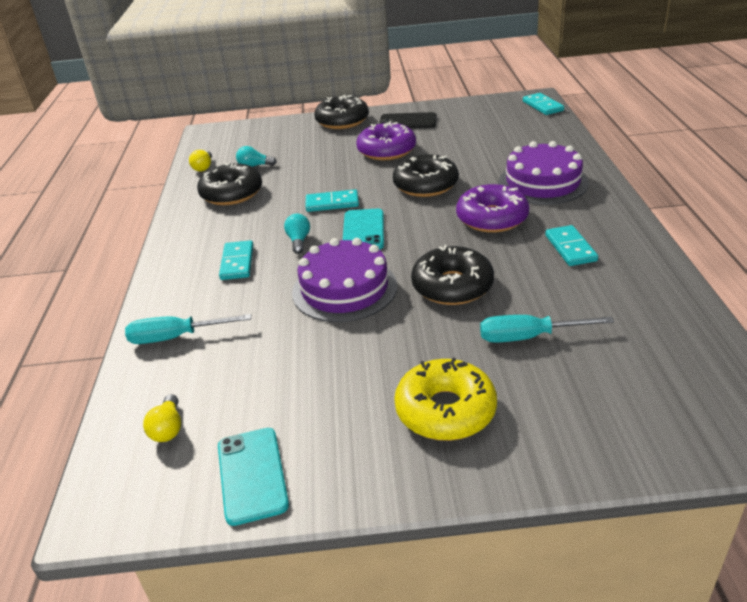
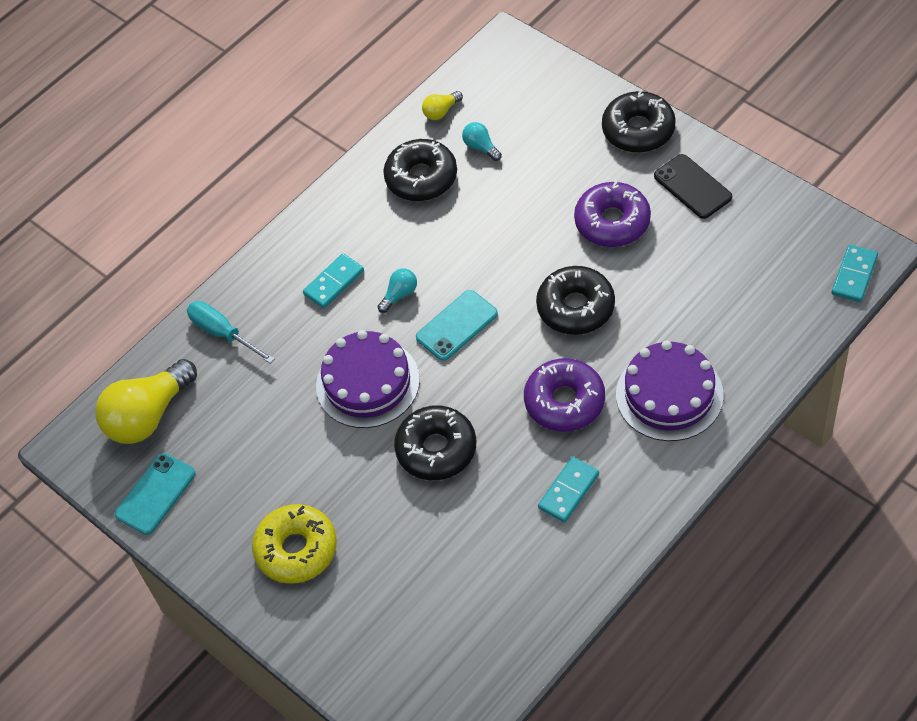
camera: 50 degrees right, 20 degrees up
yellow light bulb [143,394,181,442] -> yellow light bulb [95,359,197,444], size x2.23
turquoise domino [306,189,359,212] -> none
turquoise screwdriver [480,315,614,343] -> none

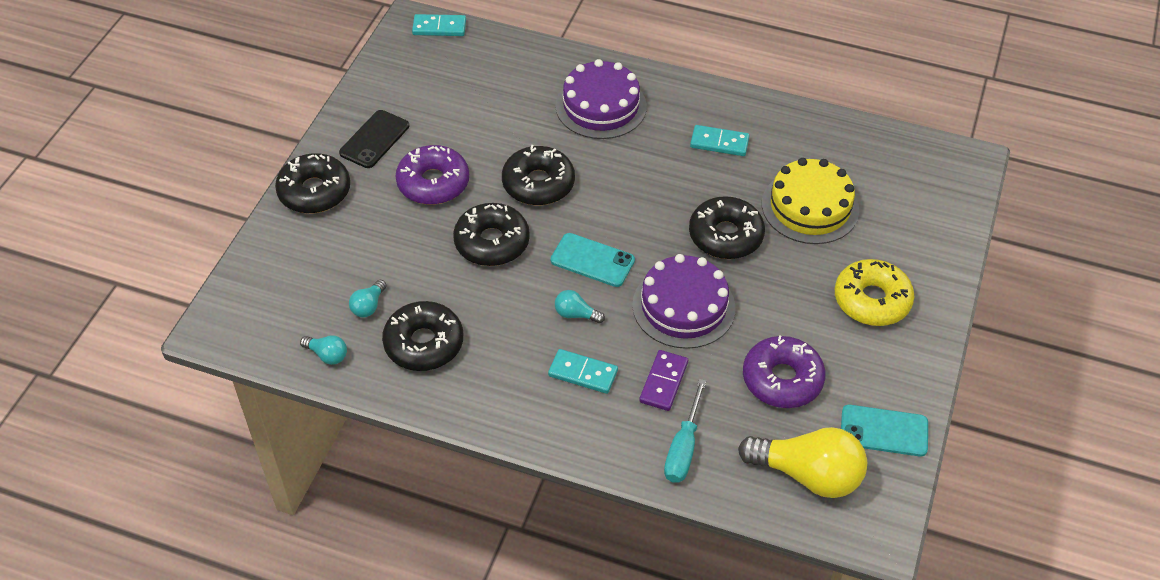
camera: 120 degrees left, 5 degrees down
yellow light bulb [422,91,463,120] -> turquoise light bulb [300,335,347,365]
purple donut [524,358,605,432] -> purple donut moved to [743,335,826,408]
none -> black donut [453,203,530,266]
none -> purple domino [639,350,688,411]
none -> yellow cake [762,158,859,244]

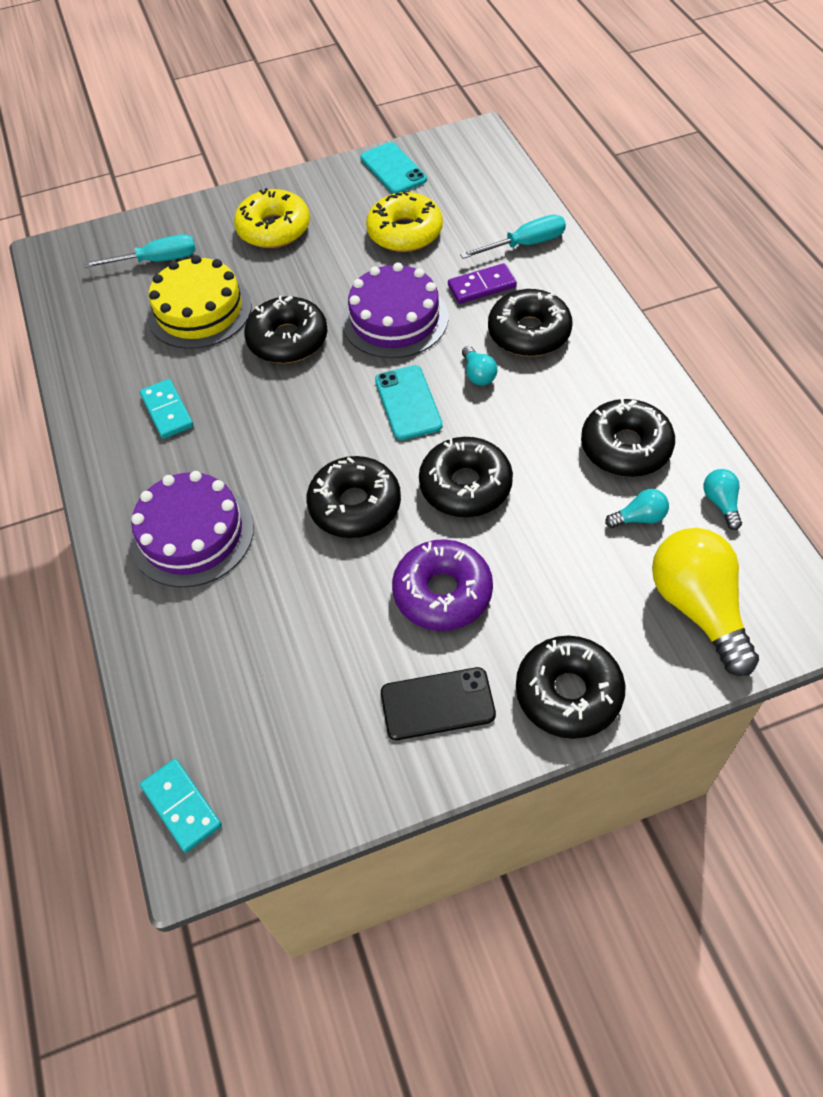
camera: 125 degrees left, 5 degrees up
turquoise domino [548,349,618,394] -> black donut [488,289,572,356]
yellow light bulb [738,427,867,498] -> yellow light bulb moved to [652,528,759,676]
purple donut [743,335,826,408] -> yellow donut [366,191,443,252]
none -> turquoise screwdriver [84,234,196,268]

